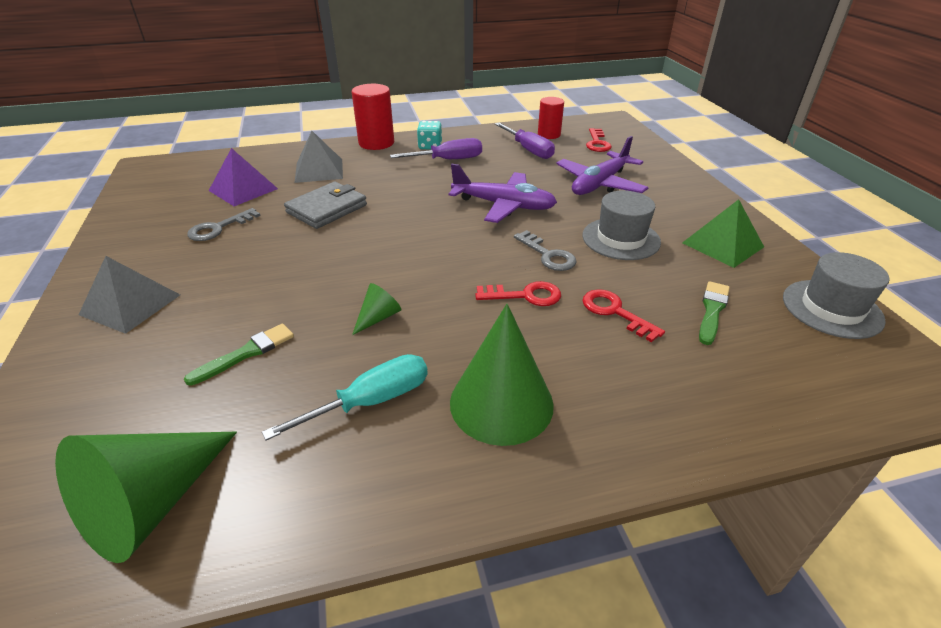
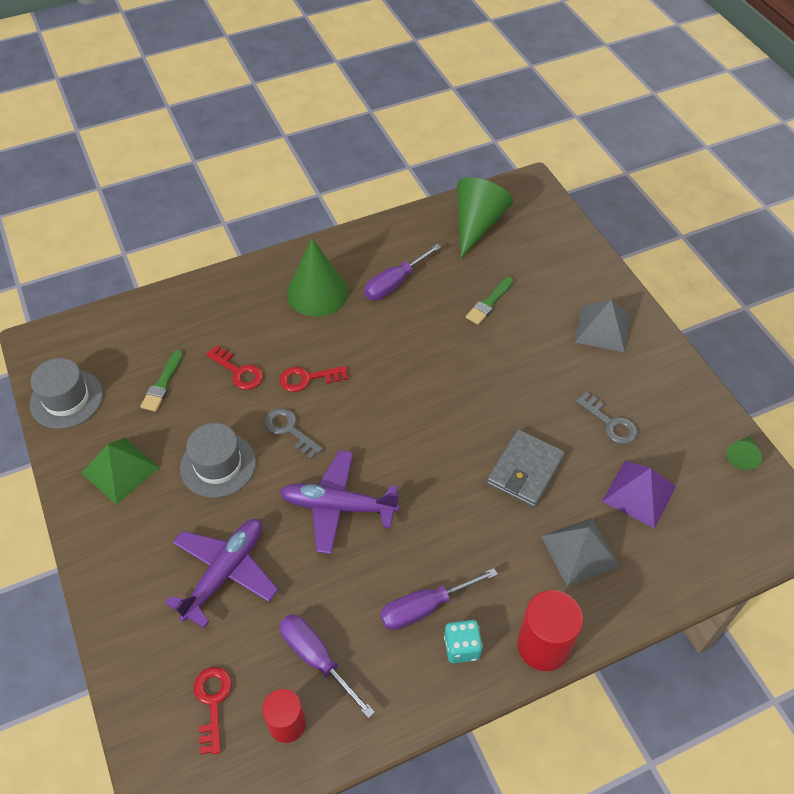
camera: 170 degrees right, 15 degrees up
grey key [187,208,261,241] -> grey key turned 105 degrees clockwise [576,392,637,444]
turquoise screwdriver [262,354,428,441] -> purple screwdriver [364,244,441,300]
green cone [352,283,401,335] -> green cone moved to [727,436,762,470]

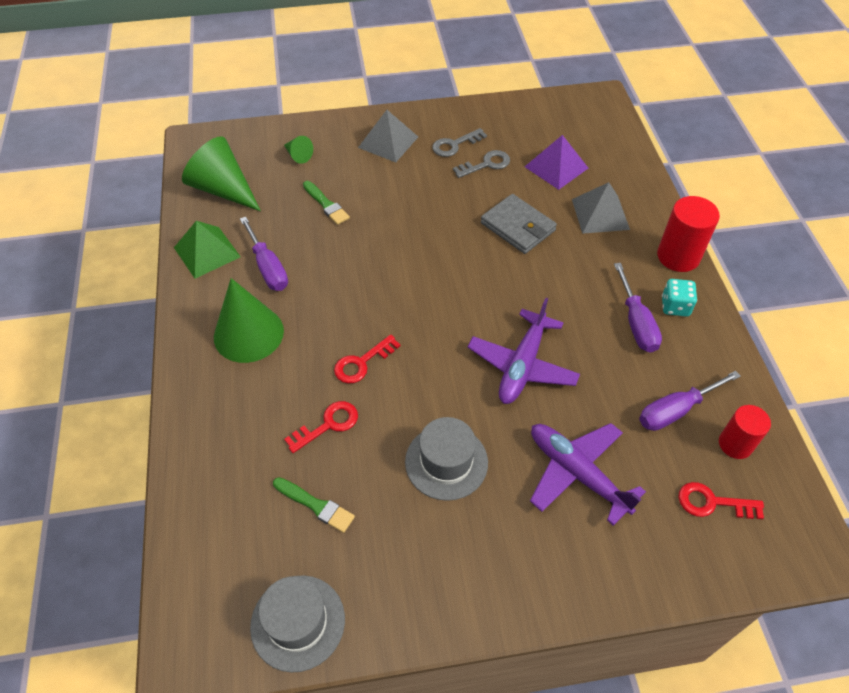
camera: 75 degrees left, 0 degrees up
green pyramid [81,438,160,505] -> green pyramid moved to [174,221,241,279]
grey key [264,408,323,459] -> grey key moved to [432,128,487,157]
red key [280,366,348,392] -> red key turned 45 degrees clockwise [334,334,401,384]
green cone [727,436,762,470] -> green cone moved to [284,136,313,164]

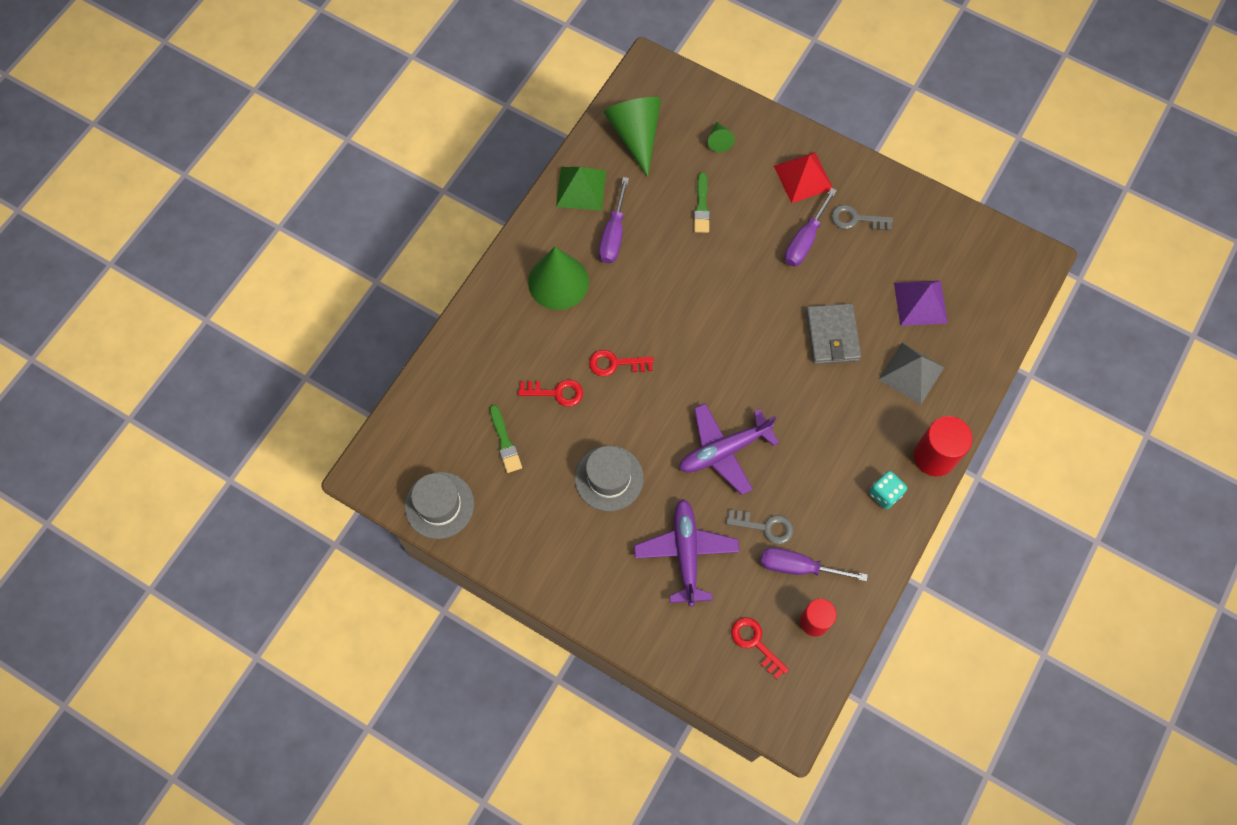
camera: 40 degrees right, 15 degrees up
grey pyramid [358,110,418,162] -> red pyramid [774,152,833,203]
grey key [453,150,510,178] -> grey key moved to [726,510,794,544]
purple screwdriver [614,263,662,352] -> purple screwdriver moved to [785,188,837,267]

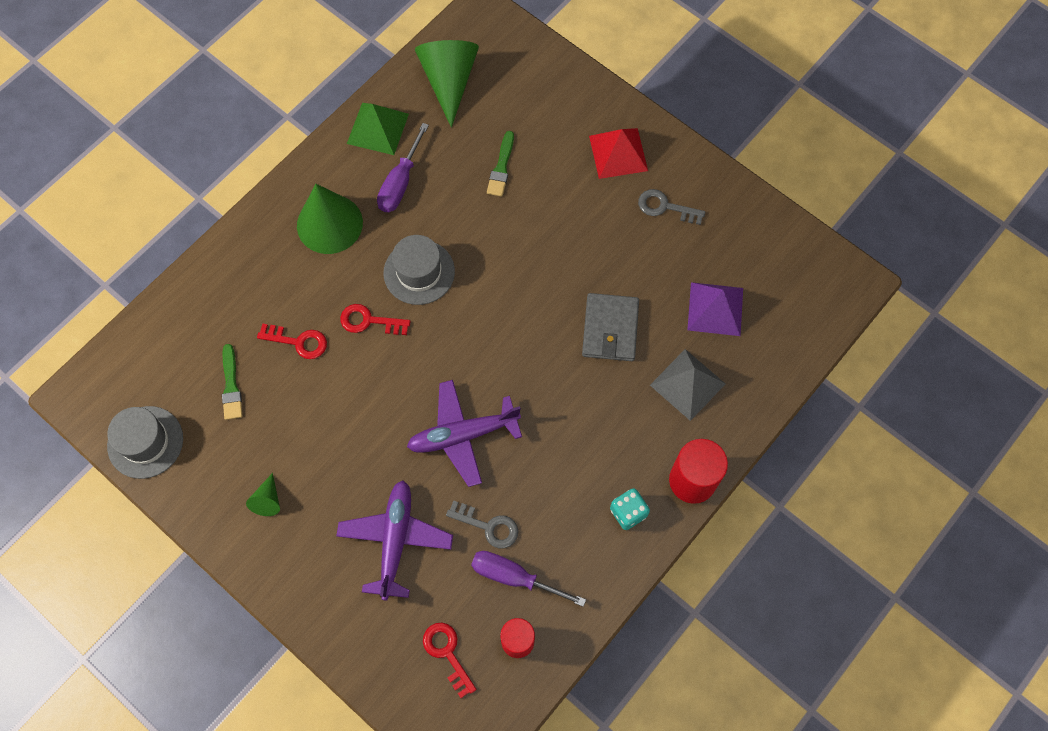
camera: 10 degrees right, 0 degrees up
grey hat [575,445,643,511] -> grey hat moved to [383,235,455,305]
green cone [708,121,735,152] -> green cone moved to [246,473,280,516]
purple screwdriver [785,188,837,267] -> none

